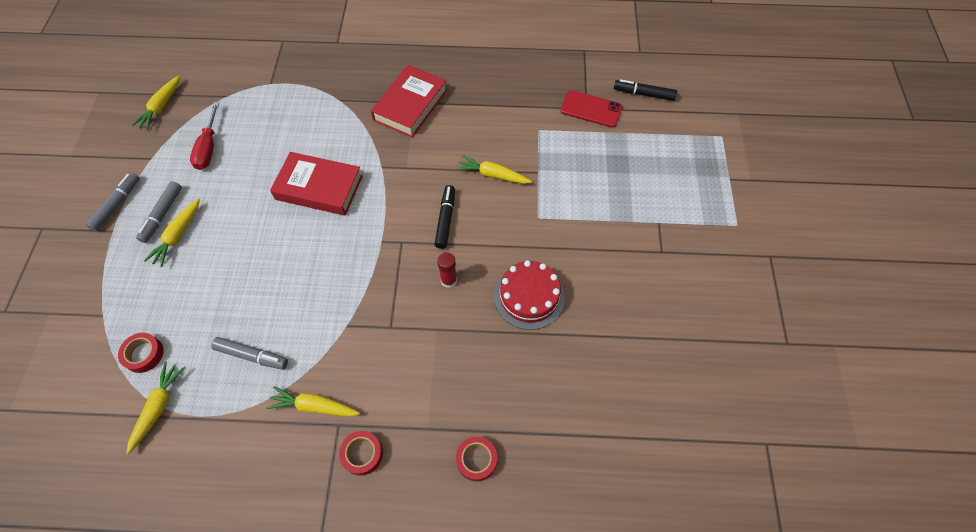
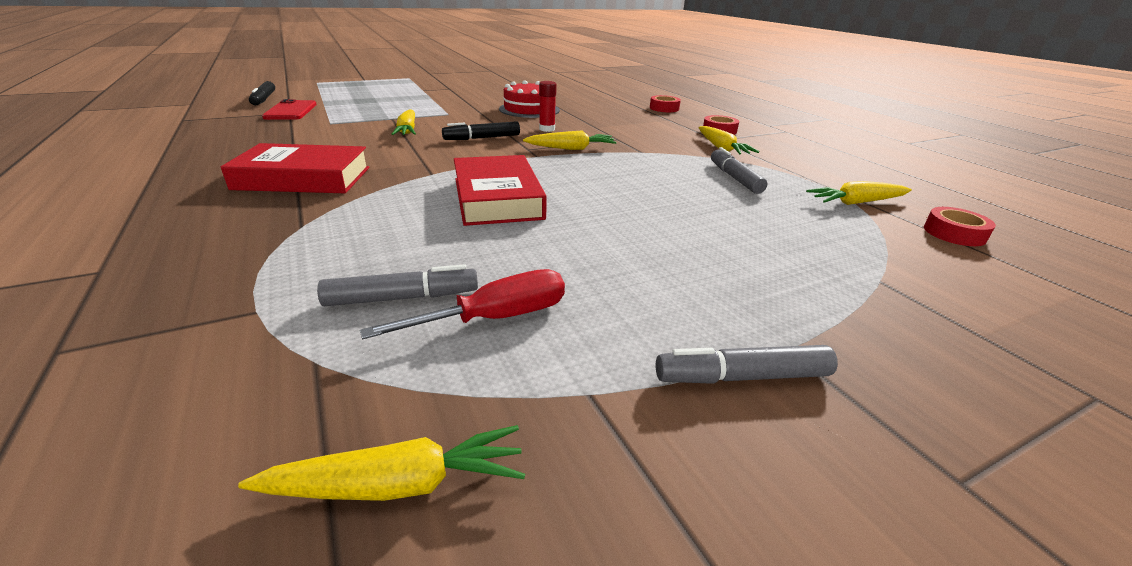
camera: 120 degrees left, 30 degrees down
red tape [118,333,164,373] -> red tape moved to [924,207,996,246]
grey marker [136,181,182,243] -> grey marker moved to [317,264,478,306]
yellow carrot [144,198,200,267] -> yellow carrot moved to [523,130,616,150]

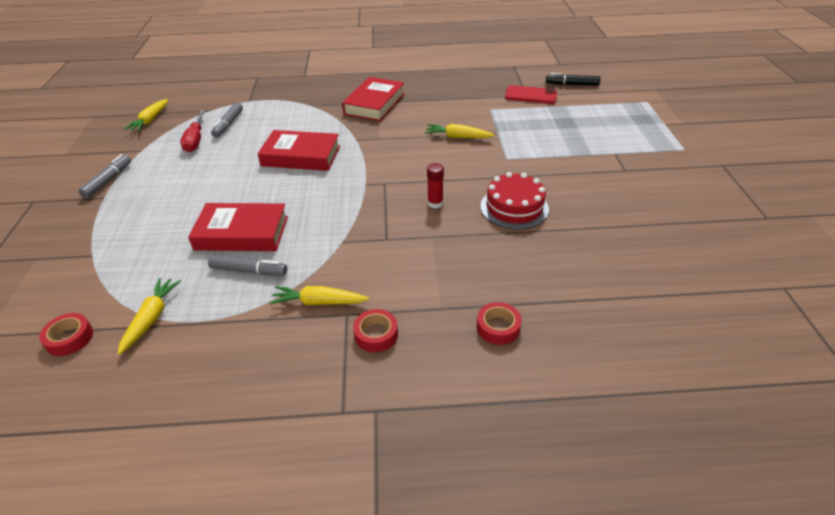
camera: 115 degrees right, 10 degrees up
black marker [442,121,520,140] -> none
yellow carrot [523,130,616,150] -> none
none -> red book [188,203,288,251]

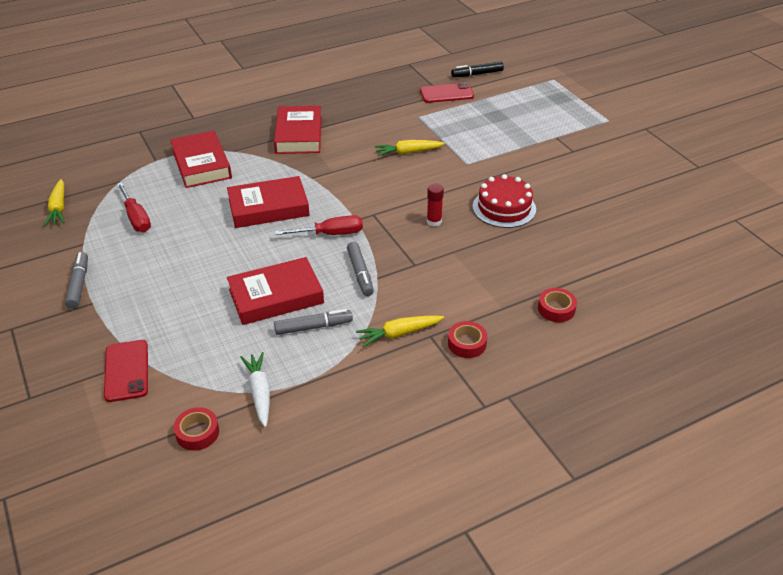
camera: 25 degrees left, 0 degrees up
yellow carrot [117,278,181,355] -> white carrot [240,352,270,427]
grey marker [211,102,243,138] -> grey marker moved to [347,242,374,296]
none -> red phone [104,340,148,402]
none -> red book [170,131,232,188]
none -> red screwdriver [275,215,363,235]

